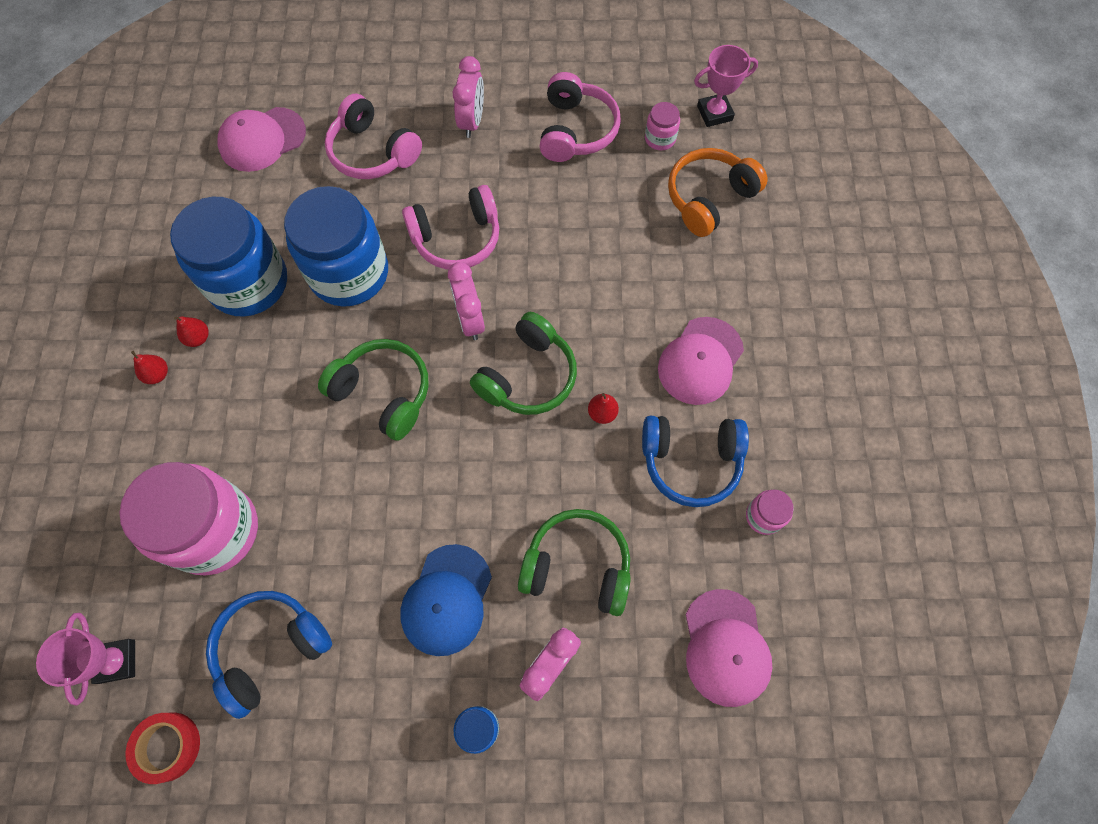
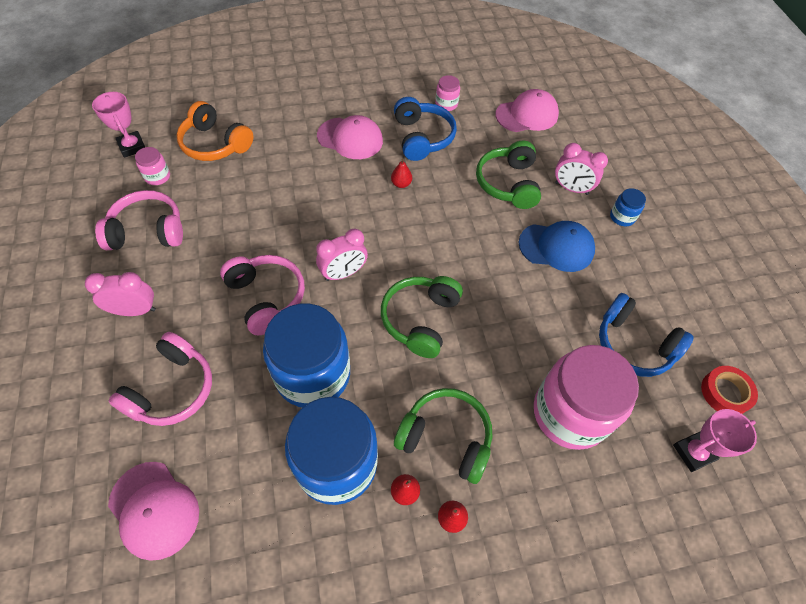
camera: 105 degrees left, 10 degrees down
green headphones [470,312,577,415] -> green headphones moved to [394,388,492,484]

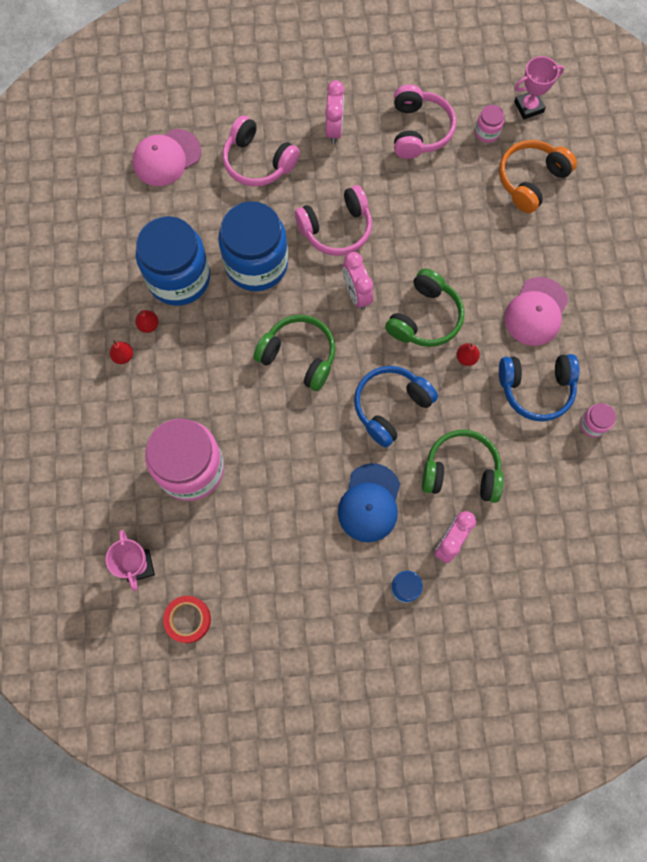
camera: 100 degrees right, 15 degrees up
green headphones [394,388,492,484] -> green headphones moved to [385,268,464,347]
pink cap [495,89,559,132] -> none
blue headphones [599,293,694,377] -> blue headphones moved to [354,366,438,448]

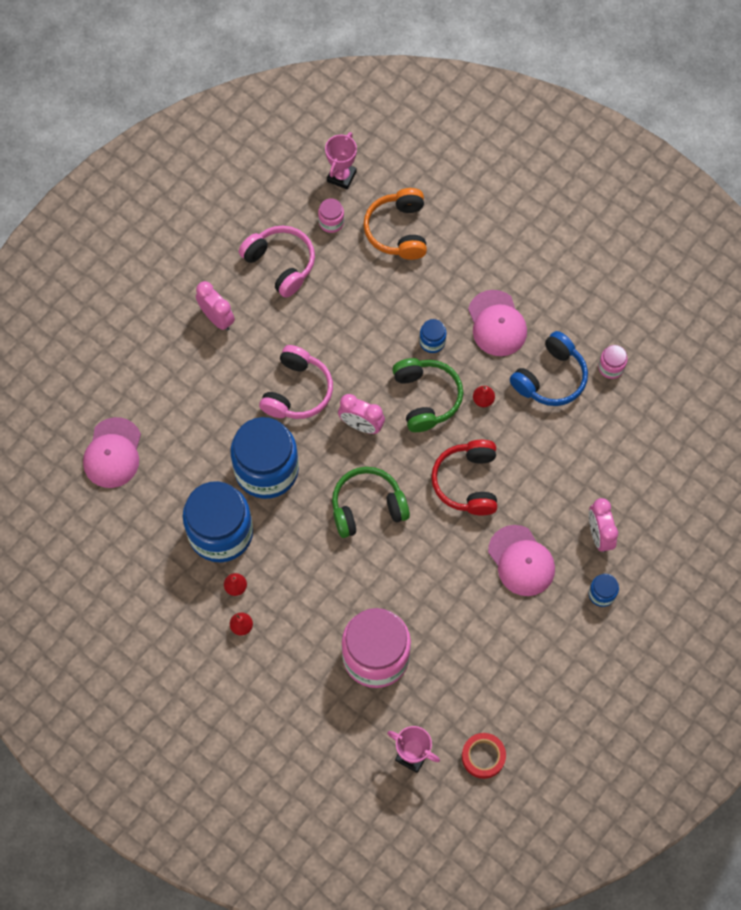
camera: 45 degrees left, 5 degrees down
pink headphones [223,115,300,186] -> none
blue cap [338,463,400,542] -> pink cap [488,525,555,596]
blue headphones [354,366,438,448] -> red headphones [431,440,497,516]
green headphones [422,430,504,503] -> none
none -> blue jar [419,319,446,353]

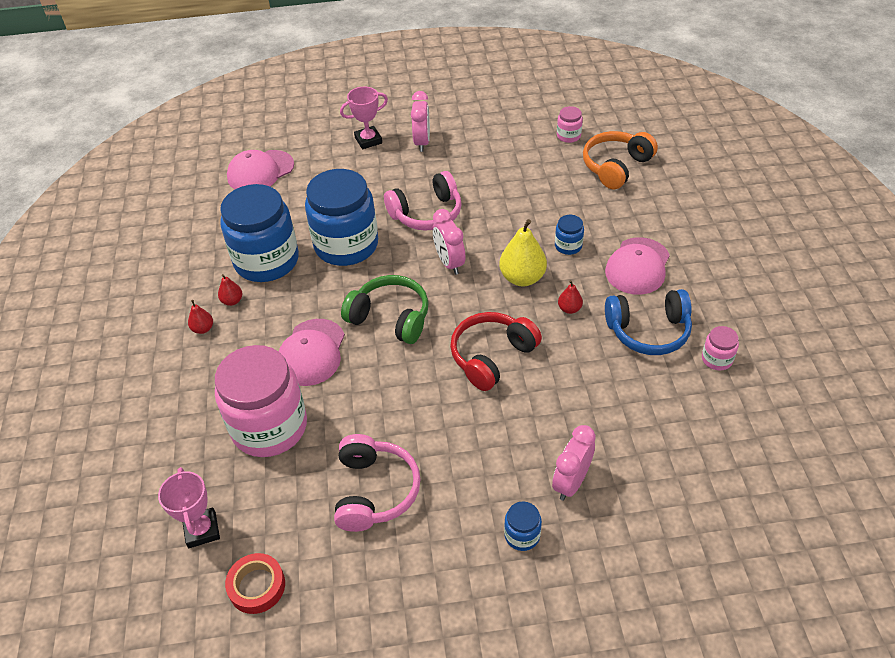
camera: 45 degrees right, 20 degrees down
pink headphones [239,226,315,298] -> pink headphones moved to [334,434,421,532]
pink trophy [325,132,357,190] -> pink trophy moved to [340,87,388,149]
green headphones [392,358,463,432] -> yellow pear [499,219,547,286]
pink cap [488,525,555,596] -> pink cap moved to [279,319,345,386]

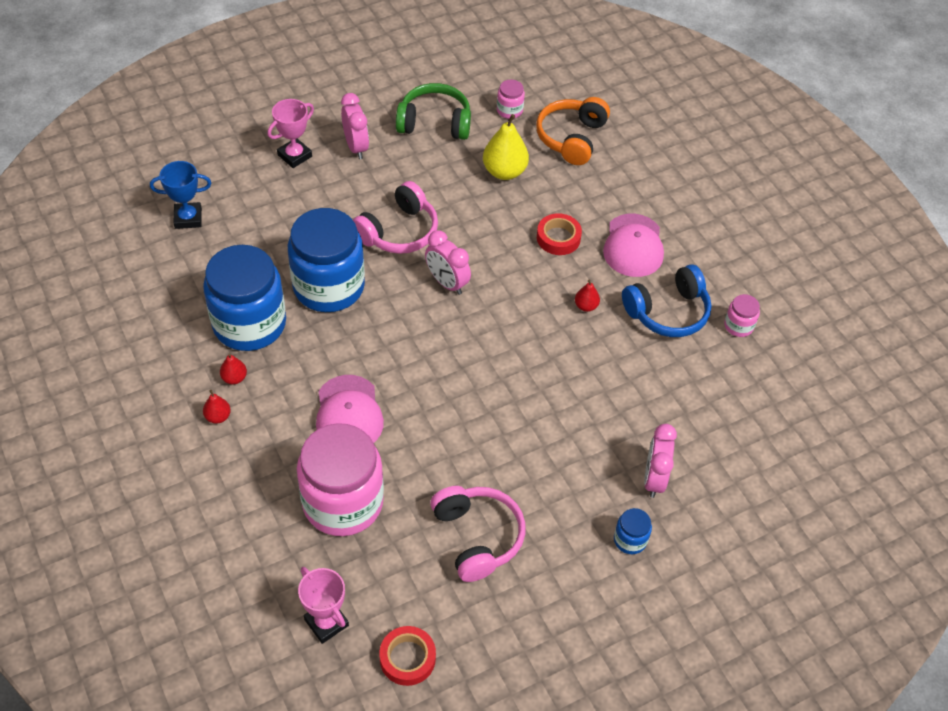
camera: 25 degrees left, 5 degrees up
pink cap [227,150,294,189] -> blue trophy [150,161,211,229]
green headphones [341,275,429,344] -> green headphones moved to [396,83,471,140]
red headphones [450,312,542,391] -> none
yellow pear [499,219,547,286] -> yellow pear moved to [483,114,529,180]
blue jar [555,215,584,255] -> red tape [537,213,582,255]

